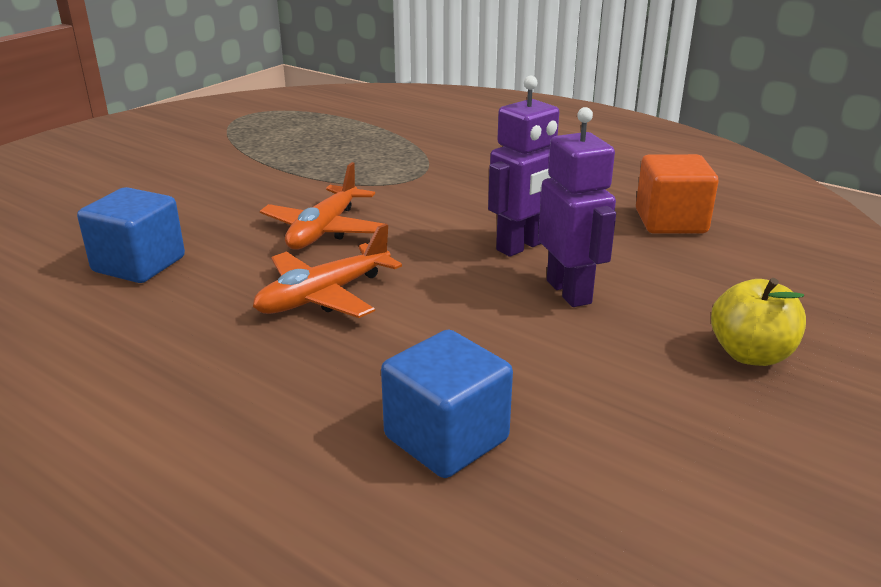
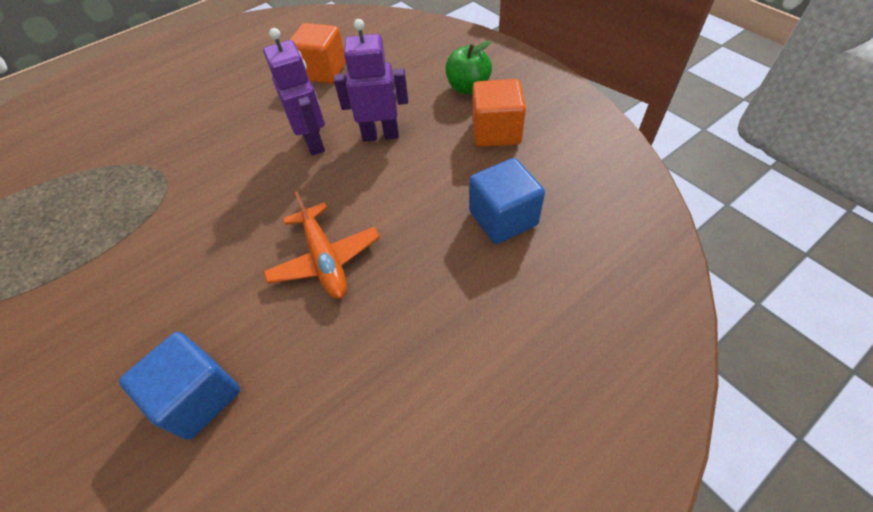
camera: 70 degrees left, 25 degrees up
orange plane [260,162,384,249] -> none
yellow apple [711,278,806,366] -> green apple [446,40,492,94]
none -> orange cube [472,79,526,147]

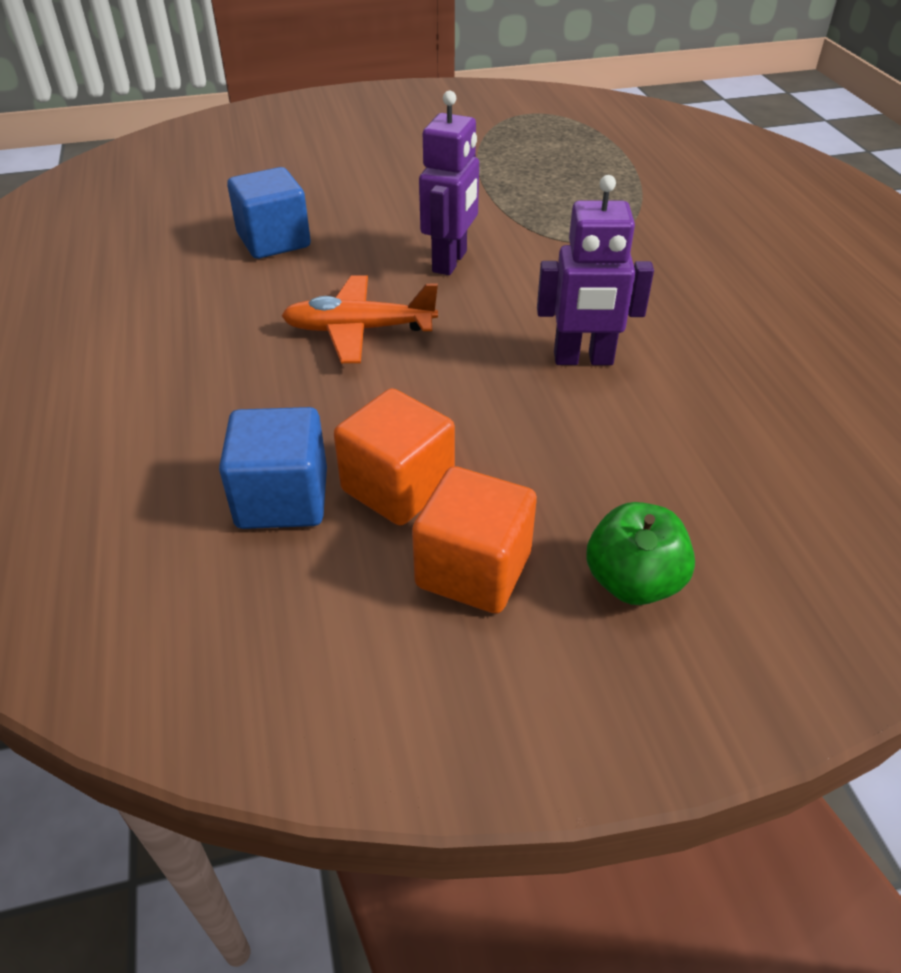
camera: 110 degrees right, 10 degrees down
orange cube [290,23,346,84] -> orange cube moved to [334,388,455,526]
purple robot [334,19,408,142] -> purple robot moved to [419,91,479,275]

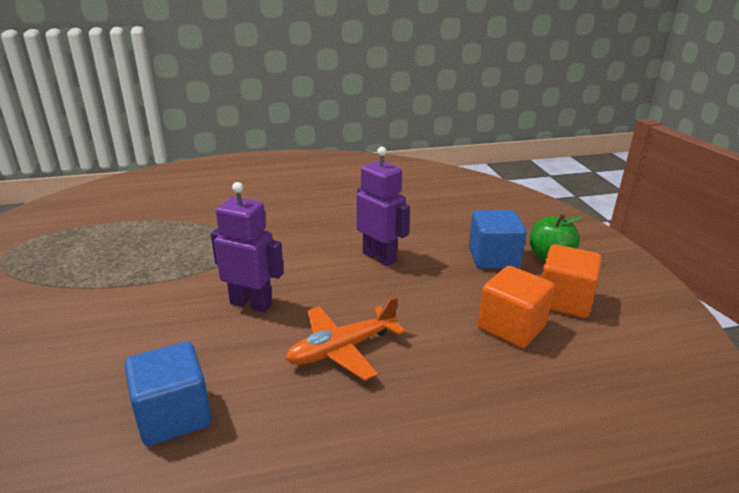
camera: 90 degrees left, 15 degrees down
blue cube [219,407,327,529] -> blue cube moved to [469,210,527,269]
orange plane [281,275,438,363] -> orange plane turned 60 degrees clockwise [286,297,405,381]
purple robot [537,175,654,365] -> purple robot turned 45 degrees counterclockwise [357,147,410,266]

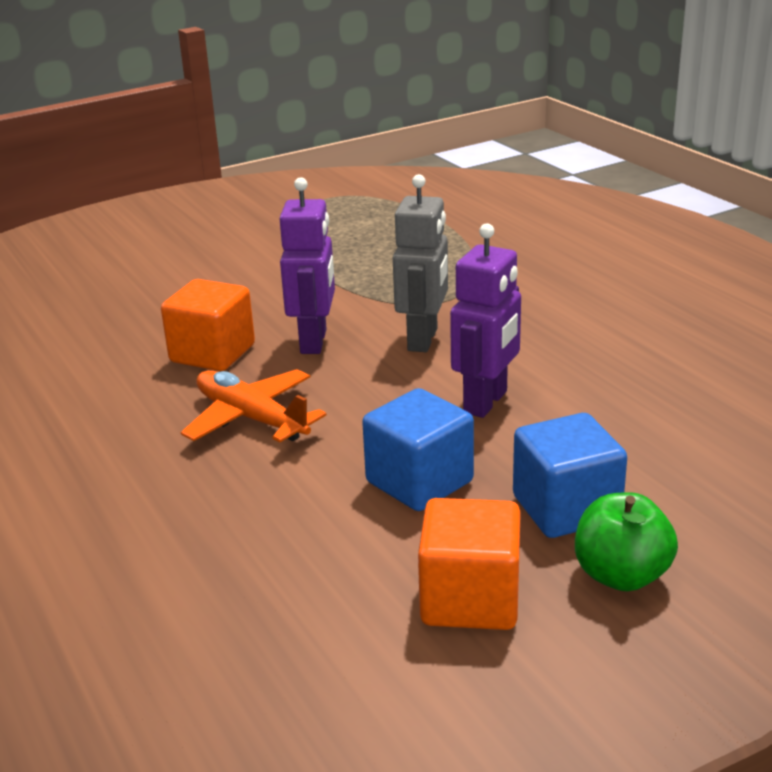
camera: 75 degrees right, 0 degrees up
blue cube [125,341,212,446] -> blue cube moved to [362,388,474,511]
orange cube [477,266,555,348] -> orange cube moved to [161,279,255,371]
none -> grey robot [393,174,448,352]

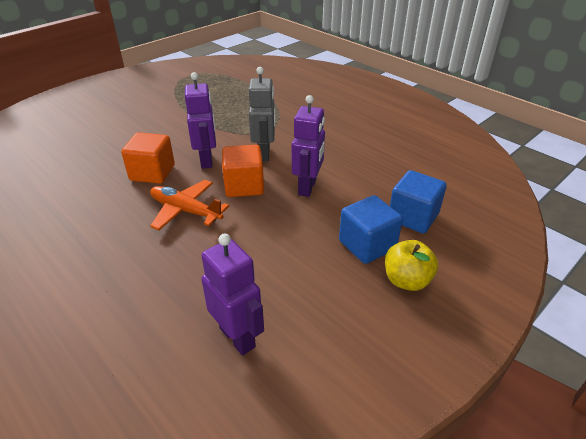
camera: 15 degrees left, 10 degrees up
blue cube [362,388,474,511] -> blue cube moved to [390,170,447,233]
orange cube [418,498,521,630] -> orange cube moved to [222,145,264,197]
green apple [575,492,678,591] -> yellow apple [385,240,438,291]
none -> purple robot [201,233,264,355]

